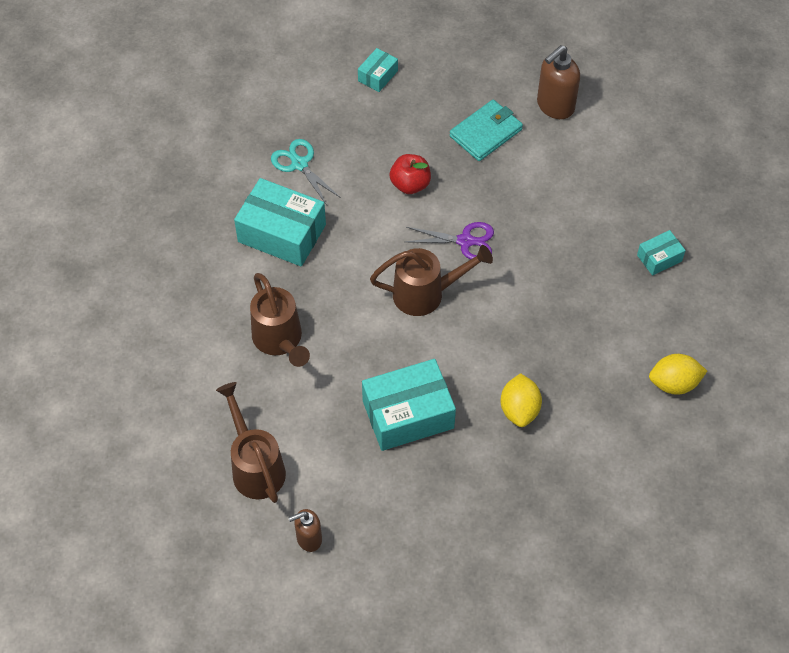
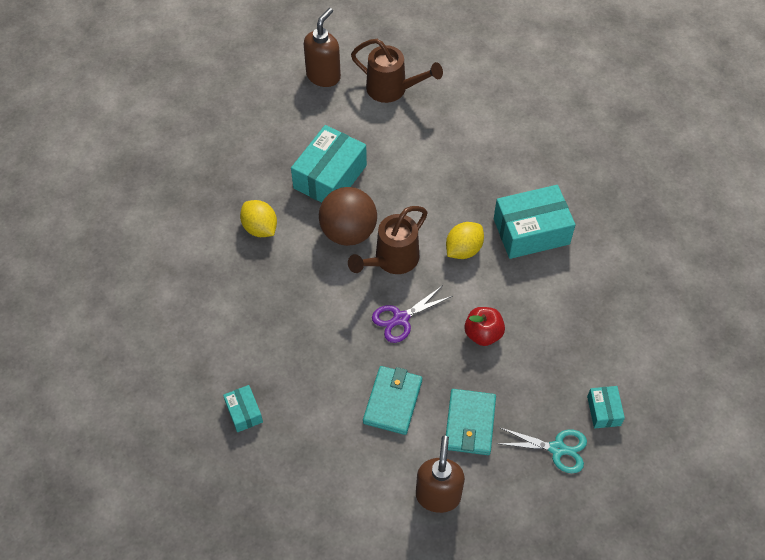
camera: 140 degrees right, 0 degrees up
brown watering can [250,273,310,367] -> none
turquoise scissors [271,139,341,205] -> turquoise scissors moved to [496,427,587,473]
brown soap dispenser [288,509,322,552] -> brown soap dispenser [304,8,341,87], size x1.61
turquoise box [637,230,686,276] -> turquoise box turned 45 degrees counterclockwise [223,385,263,432]
yellow lemon [649,354,707,395] -> yellow lemon moved to [446,222,484,259]
none -> brown ball [319,187,377,246]
none -> turquoise wallet [363,366,422,435]

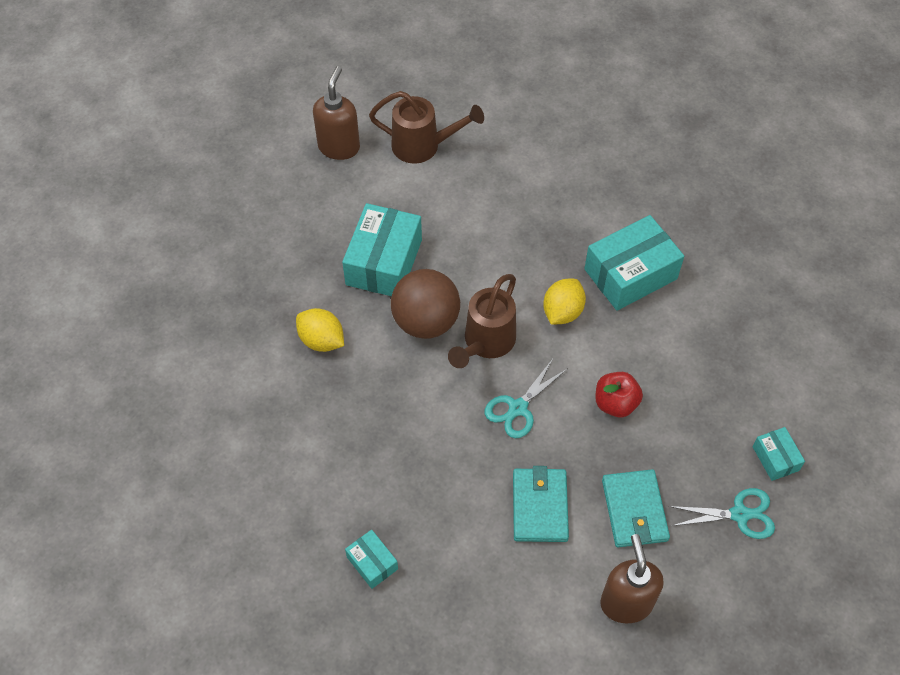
camera: 15 degrees left, 0 degrees up
purple scissors [372,285,453,343] -> turquoise scissors [485,359,568,439]

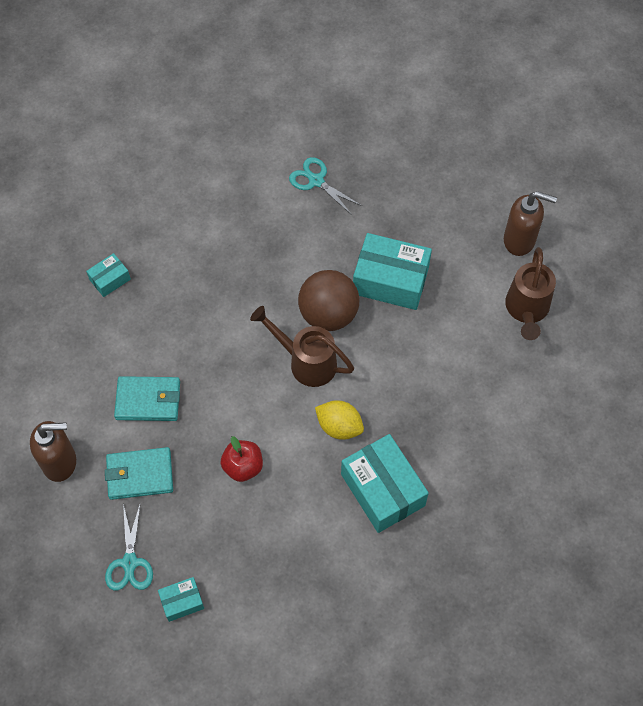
camera: 90 degrees right, 5 degrees up
yellow lemon [296,308,344,352] -> none
turquoise scissors [485,359,568,439] -> turquoise scissors moved to [289,157,362,215]

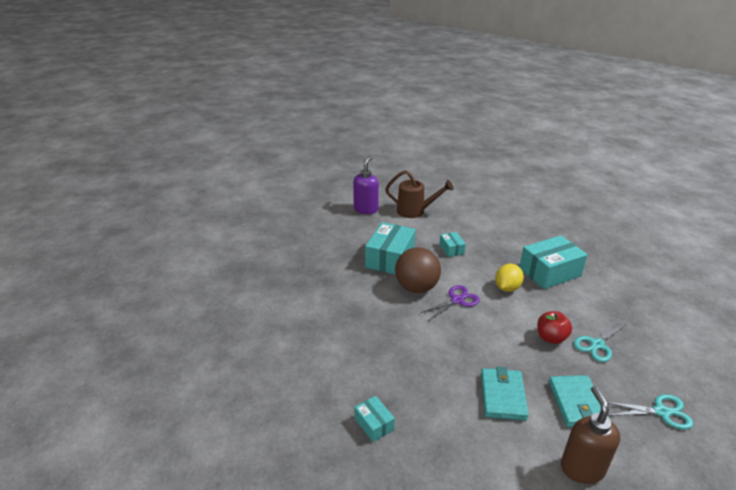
camera: 85 degrees left, 30 degrees down
turquoise box [158,577,204,622] -> turquoise box moved to [439,232,466,257]
brown watering can [250,306,354,387] -> purple scissors [420,285,480,321]
turquoise scissors [289,157,362,215] -> turquoise scissors moved to [573,319,626,362]
brown soap dispenser [504,191,557,256] -> purple soap dispenser [353,156,379,214]

